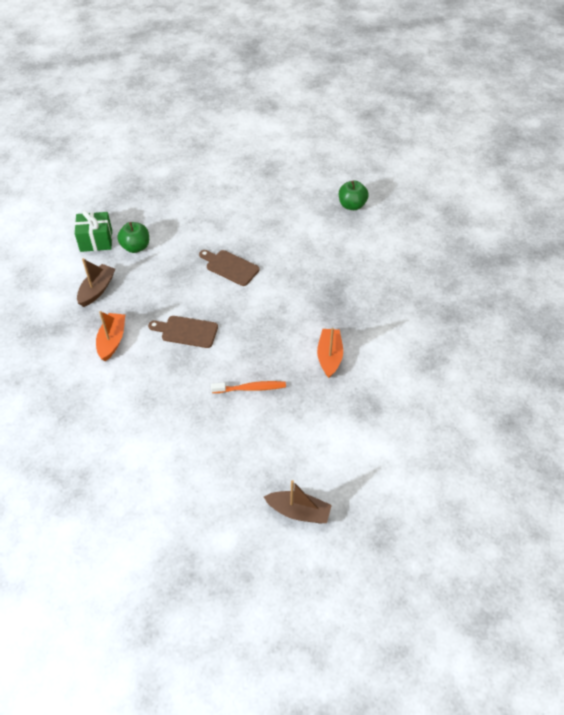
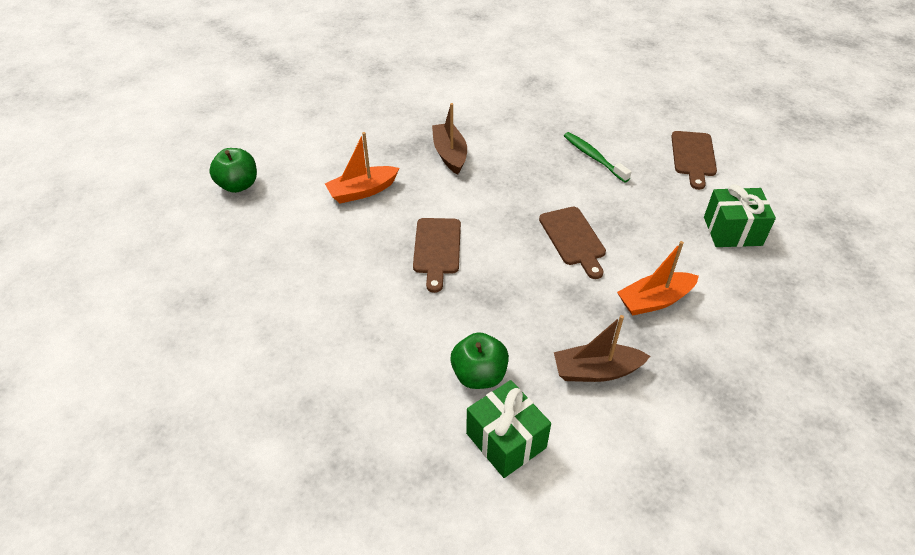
camera: 120 degrees left, 5 degrees down
orange toothbrush [211,381,286,393] -> green toothbrush [564,132,631,182]
brown boat [264,480,332,523] -> brown boat moved to [432,103,467,174]
orange boat [317,328,343,378] -> orange boat moved to [325,132,399,204]
none -> brown cutting board [671,131,717,190]
none -> green gift [704,184,776,247]

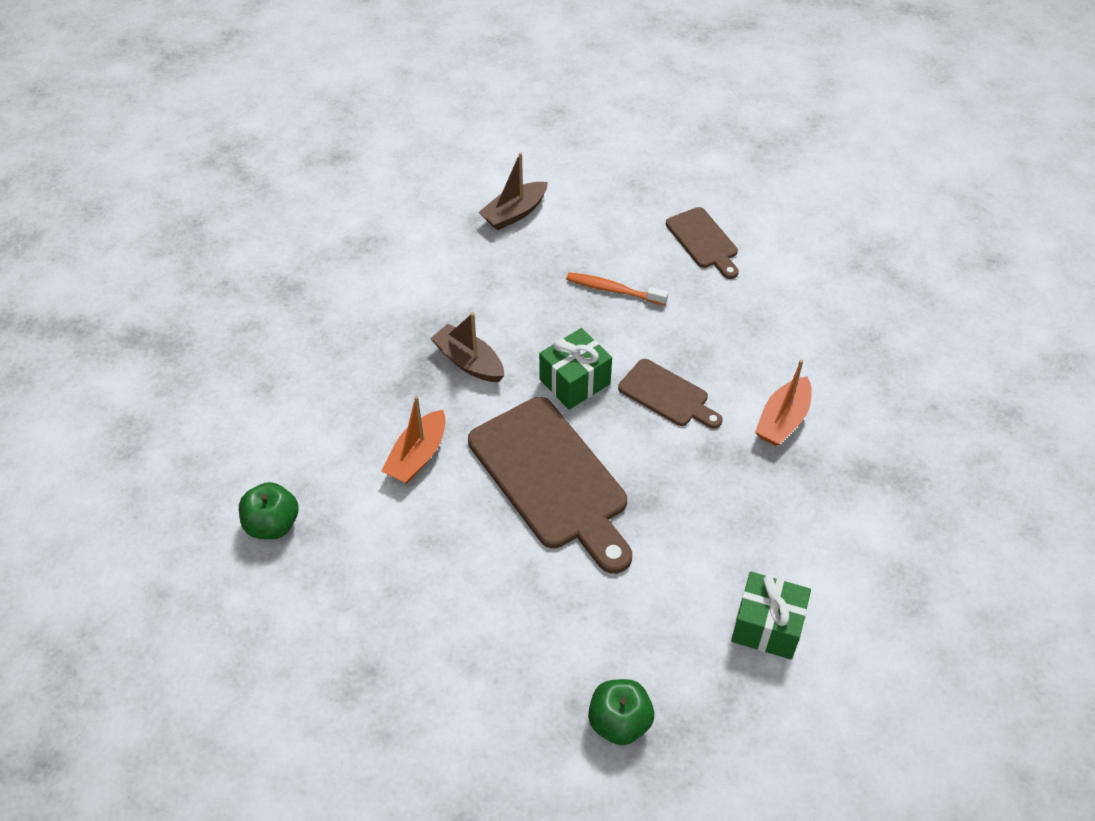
camera: 35 degrees left, 5 degrees up
brown cutting board [413,218,461,293] -> brown cutting board [468,397,632,574], size x1.89
green apple [450,332,509,389] -> green apple moved to [588,679,654,745]
brown boat [554,315,650,382] -> brown boat moved to [479,153,548,230]
green toothbrush [564,132,631,182] -> orange toothbrush [566,272,668,305]
green gift [704,184,776,247] -> green gift moved to [539,328,612,410]

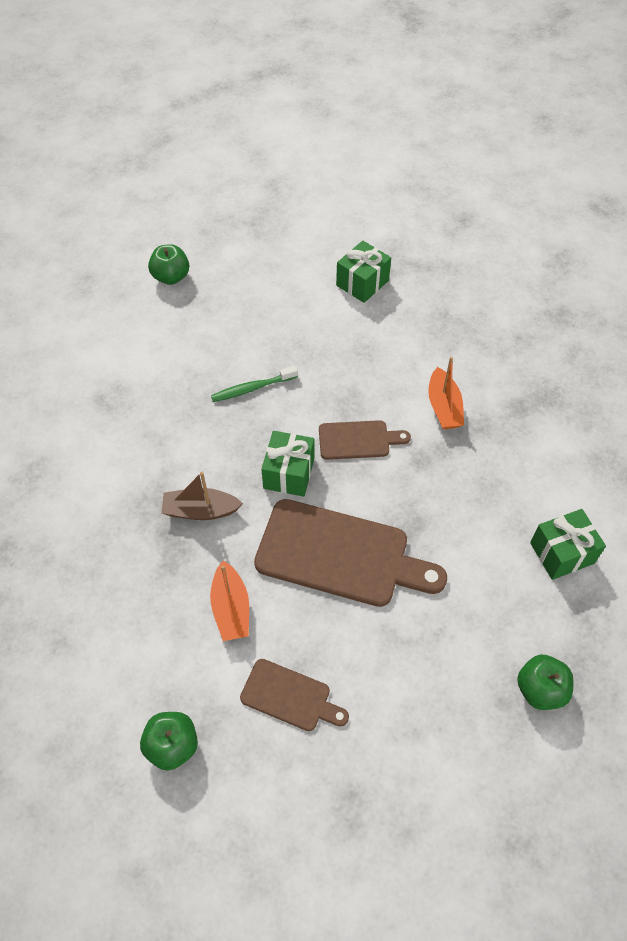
camera: 40 degrees left, 5 degrees up
brown boat [479,153,548,230] -> none
orange toothbrush [566,272,668,305] -> green toothbrush [211,366,298,402]
brown cutting board [666,207,739,279] -> brown cutting board moved to [240,659,349,731]
none -> green apple [148,244,189,285]
none -> green gift [336,241,391,303]

